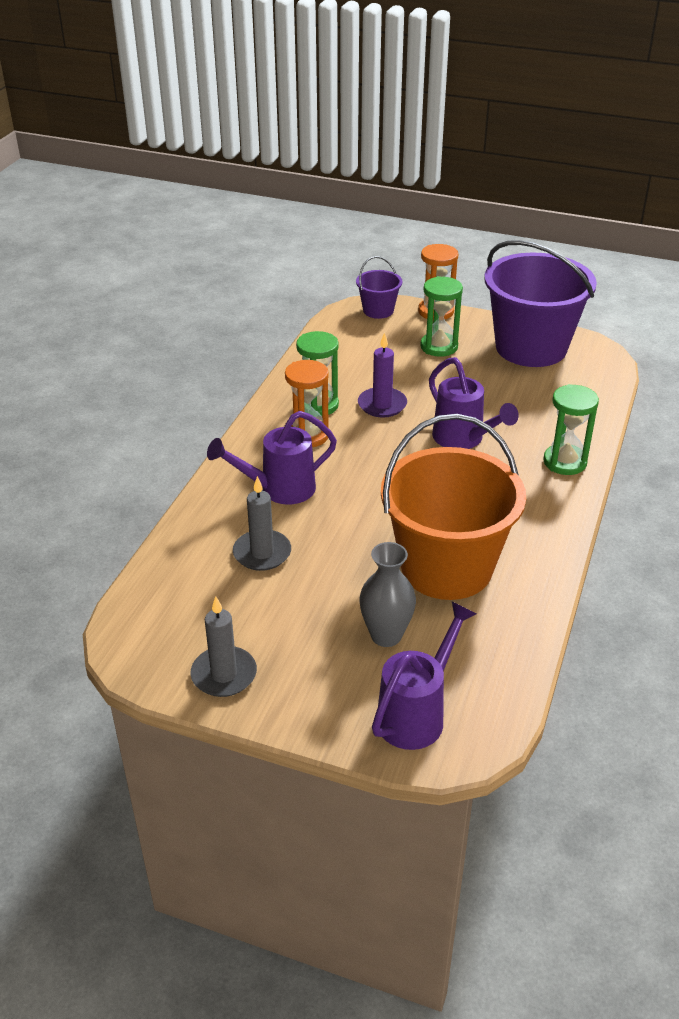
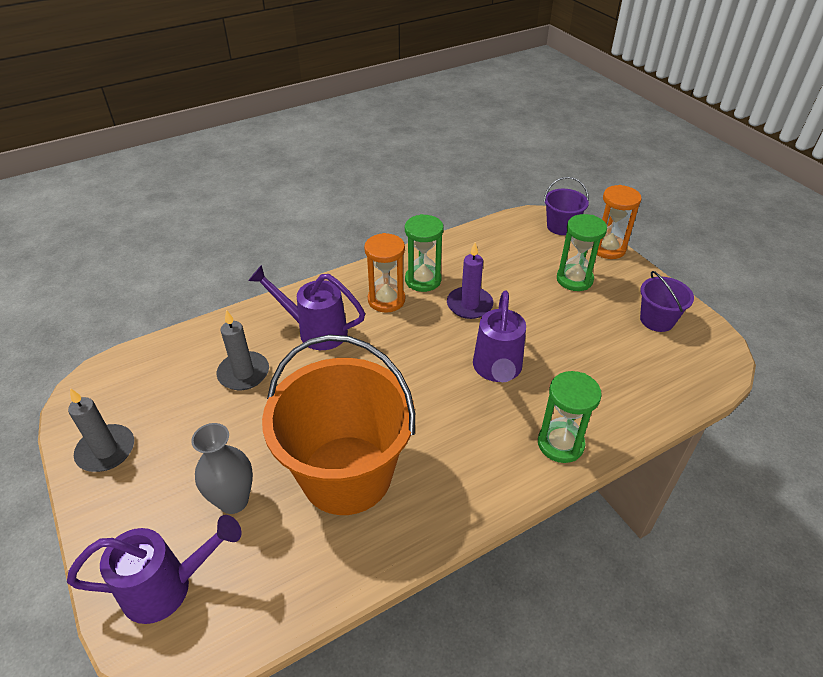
camera: 40 degrees right, 5 degrees up
purple bucket [484,240,597,367] -> purple bucket [640,271,694,332], size x0.45

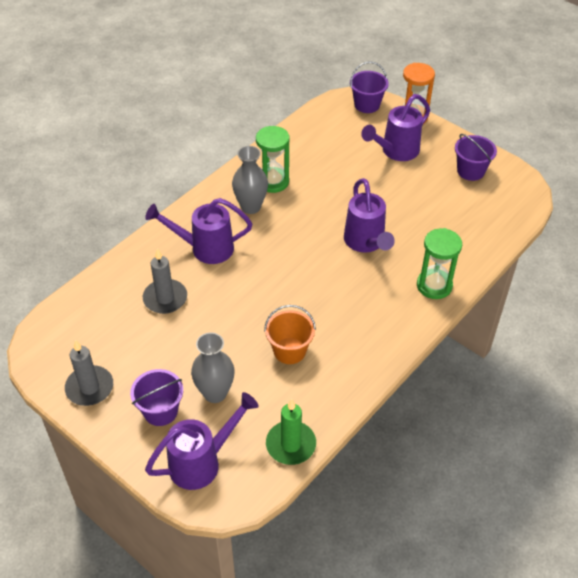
camera: 20 degrees left, 5 degrees up
orange bucket [262,335,415,515] -> orange bucket [264,305,316,364], size x0.45
orange hourglass [364,233,405,313] -> grey vase [232,146,268,214]
purple candle [447,242,493,319] -> none
green hourglass [557,214,607,291] -> purple watering can [361,94,430,161]
none -> purple bucket [130,369,183,426]
none -> green candle [266,399,316,465]

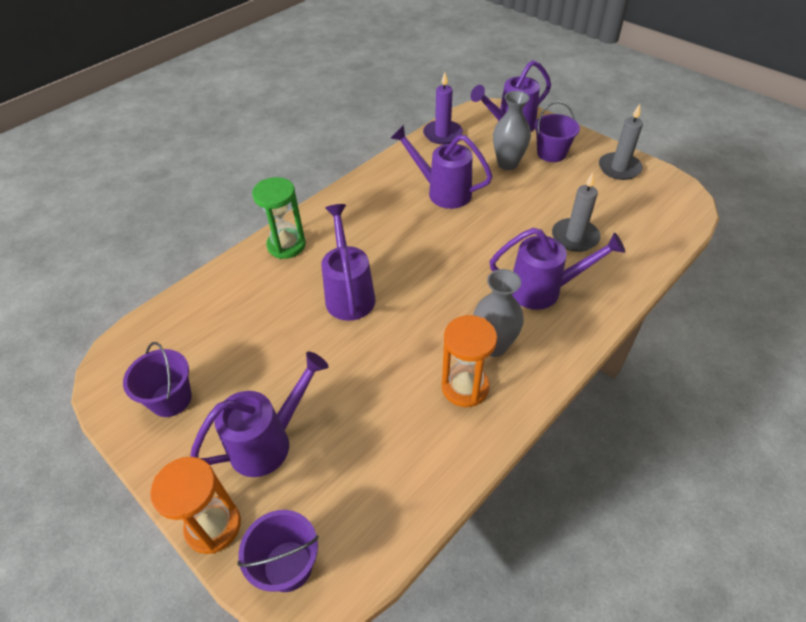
camera: 175 degrees left, 0 degrees up
green hourglass [256,126,290,193] -> orange hourglass [442,315,497,407]
orange bucket [264,305,316,364] -> purple watering can [391,125,493,209]
green candle [266,399,316,465] -> purple candle [423,72,463,144]

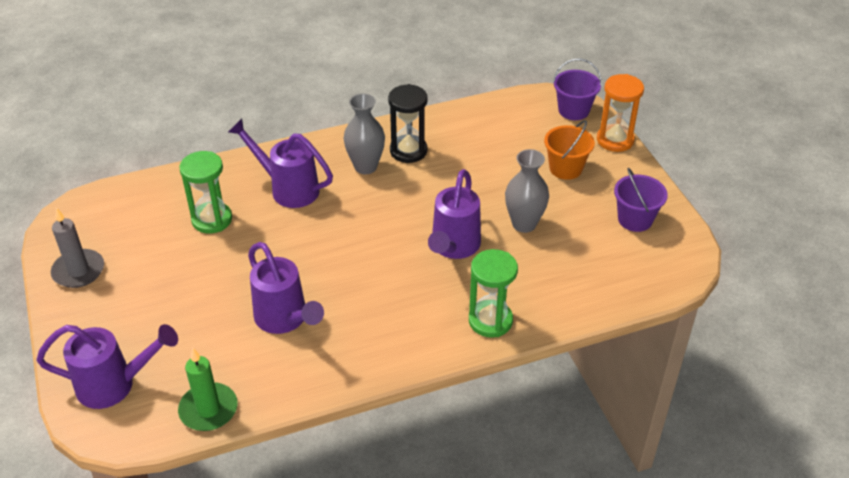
camera: 155 degrees left, 5 degrees down
purple watering can [190,352,329,477] -> orange bucket [544,120,595,180]
purple candle [423,72,463,144] -> green candle [178,348,238,431]
orange hourglass [442,315,497,407] -> black hourglass [388,84,428,163]
grey vase [493,91,531,170] -> grey vase moved to [505,149,549,233]
purple bucket [534,101,580,162] -> none
grey candle [552,173,600,252] -> green hourglass [179,151,232,234]

